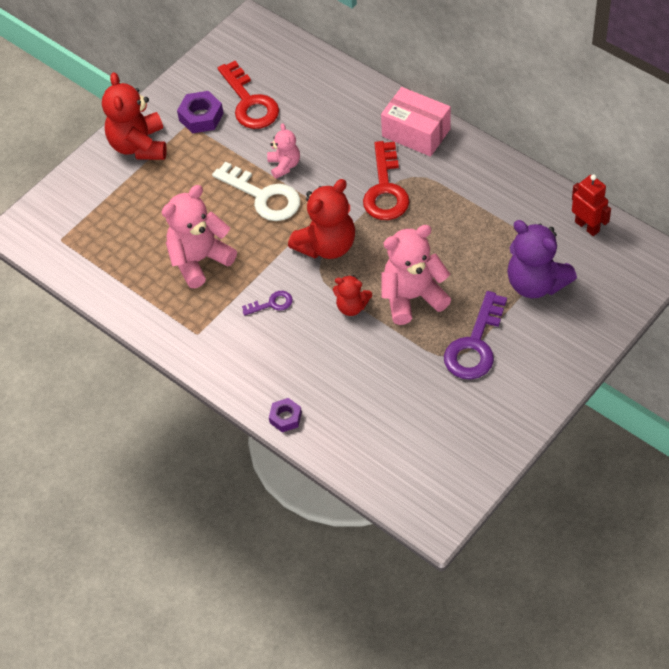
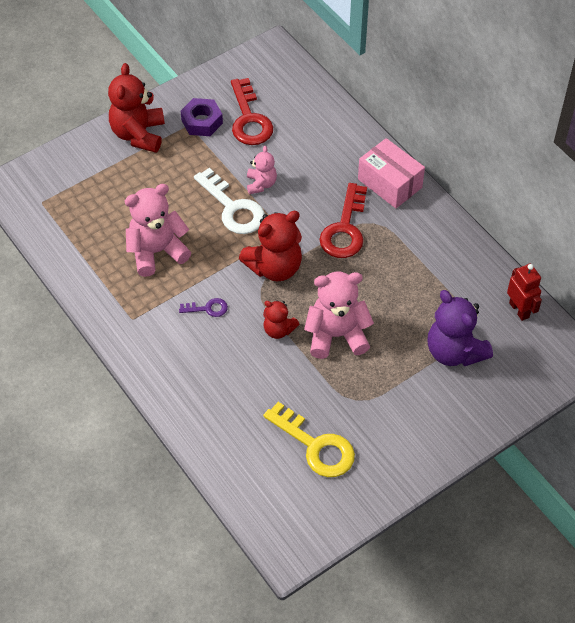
camera: 10 degrees right, 0 degrees up
purple nut [269,398,302,432] -> none
purple key [444,291,507,380] -> none
none -> yellow key [263,402,355,477]

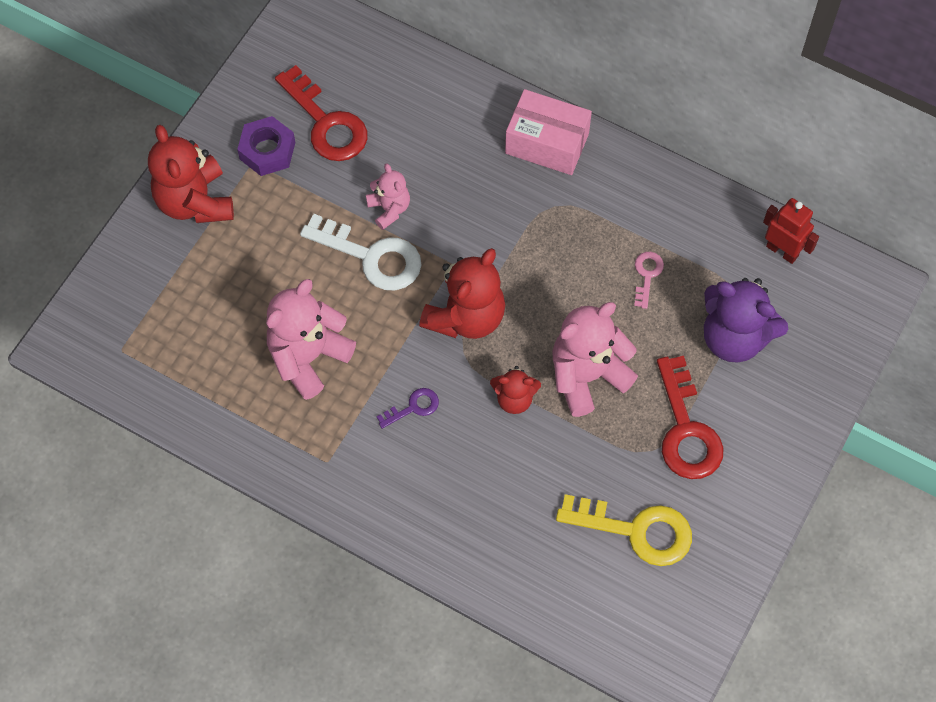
camera: 25 degrees left, 10 degrees up
red key [319,183,367,258] -> red key moved to [657,356,723,479]
none -> pink key [634,252,664,309]

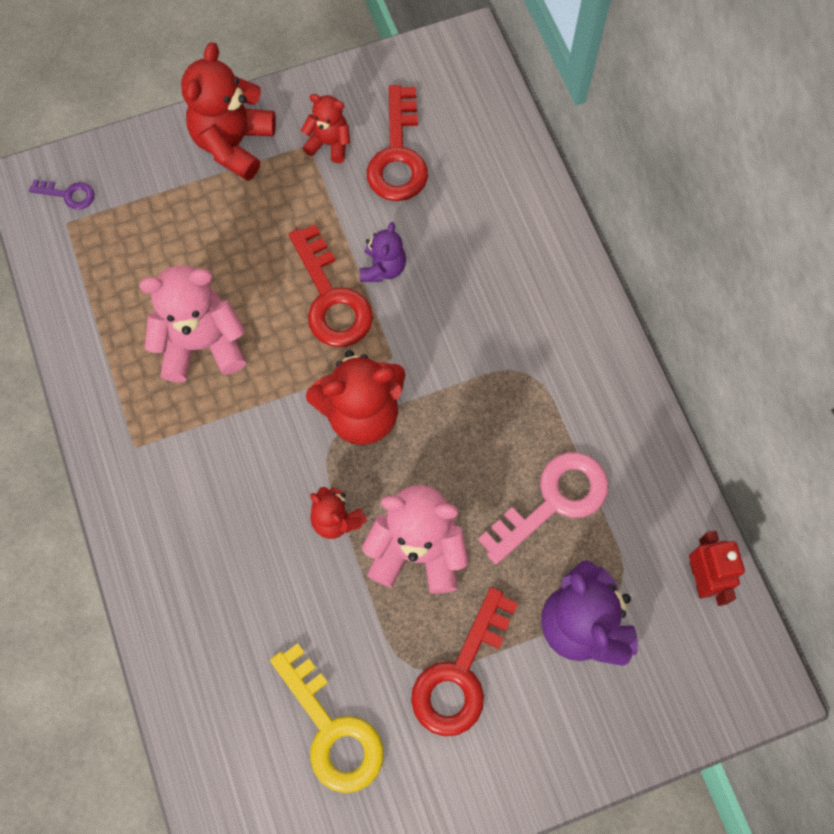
camera: 40 degrees right, 5 degrees up
purple nut [237,116,295,176] -> red teddy bear [301,94,350,163]
white key [300,214,421,291] -> red key [289,225,373,347]
pink teddy bear [366,163,410,230] -> purple teddy bear [360,222,406,282]
purple key [377,388,439,429] -> purple key moved to [29,179,95,210]
pink box [505,89,592,175] -> none
pink key [634,252,664,309] -> pink key [478,452,609,564], size x2.03

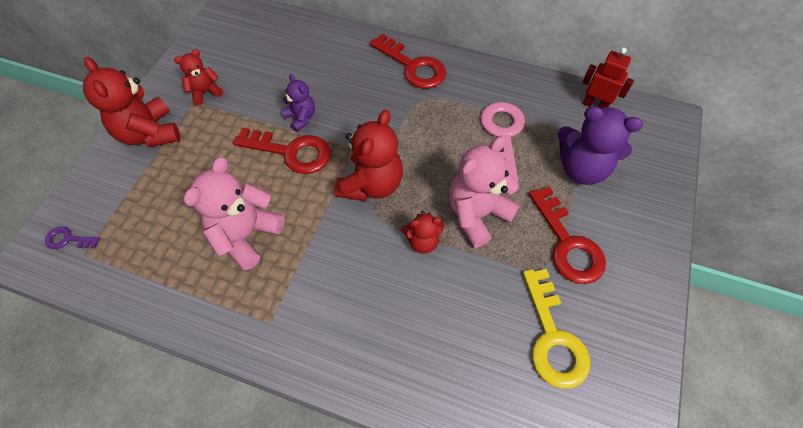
camera: 50 degrees left, 10 degrees down
purple key [29,179,95,210] -> purple key turned 135 degrees counterclockwise [45,226,100,249]
yellow key [270,643,384,793] -> yellow key turned 75 degrees clockwise [523,269,590,389]
red key [367,85,428,201] -> red key moved to [369,34,446,88]

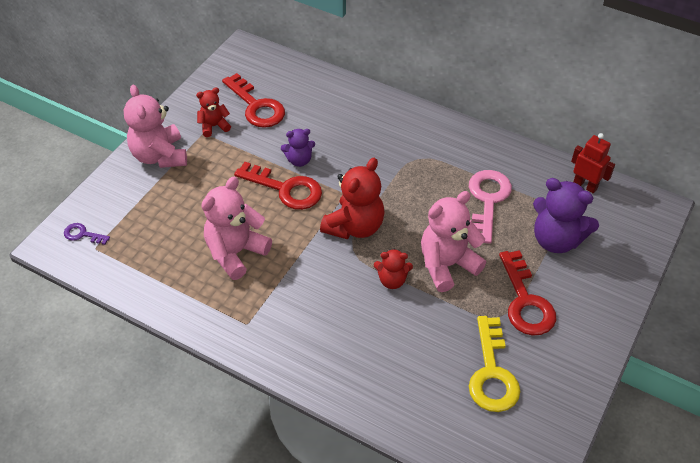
camera: 10 degrees right, 10 degrees down
red teddy bear [83,57,180,147] -> pink teddy bear [124,84,187,168]
purple teddy bear [281,74,315,132] -> purple teddy bear turned 105 degrees clockwise [281,129,315,167]
red key [369,34,446,88] -> red key moved to [222,73,285,128]

